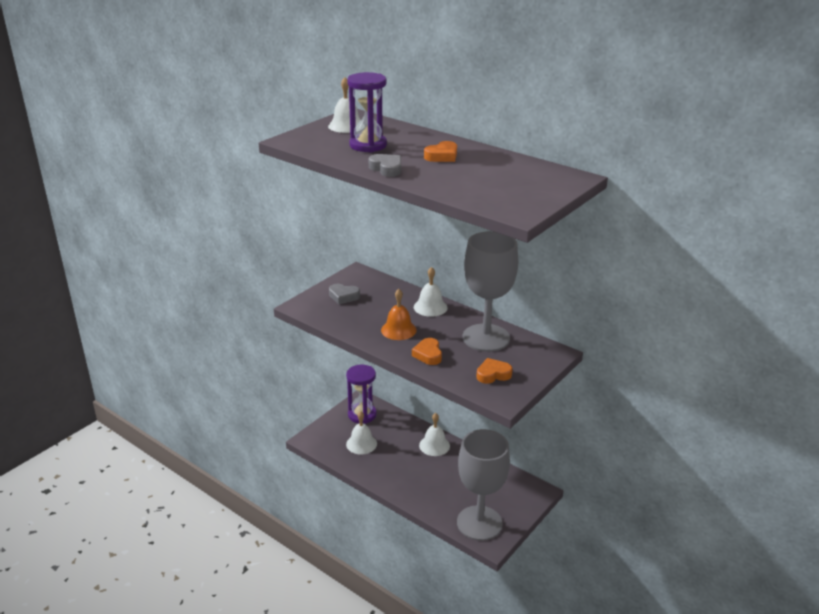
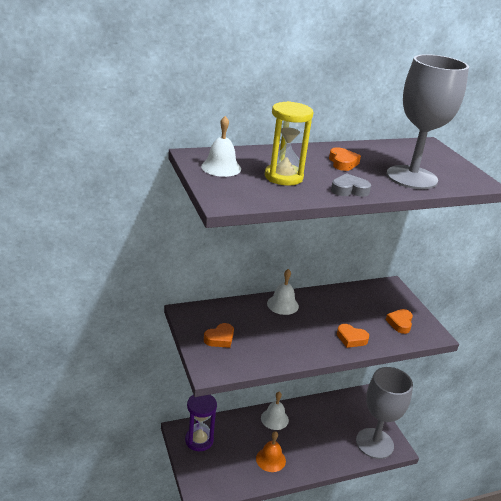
camera: 60 degrees left, 0 degrees up
grey heart [329,284,360,304] -> orange heart [204,323,234,348]
white bell [346,411,377,455] -> none
purple hourglass [347,72,387,152] -> yellow hourglass [265,101,314,186]
orange bell [381,289,417,340] -> orange bell moved to [256,431,286,472]
grey goblet [463,231,518,352] -> grey goblet moved to [387,54,469,189]

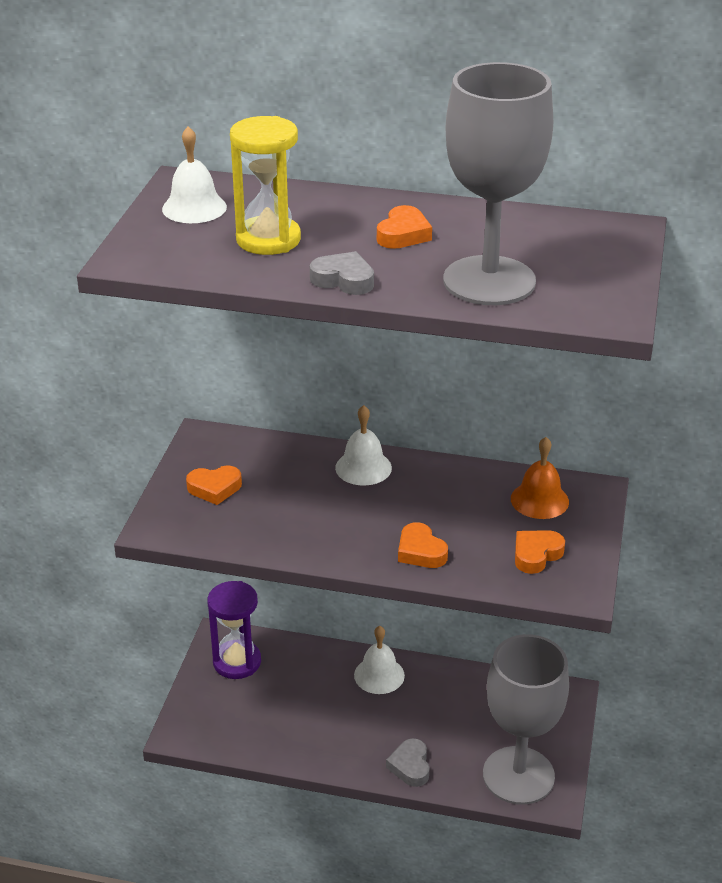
camera: 35 degrees right, 5 degrees up
orange bell [256,431,286,472] -> orange bell moved to [511,437,569,519]
none -> grey heart [386,738,430,787]

